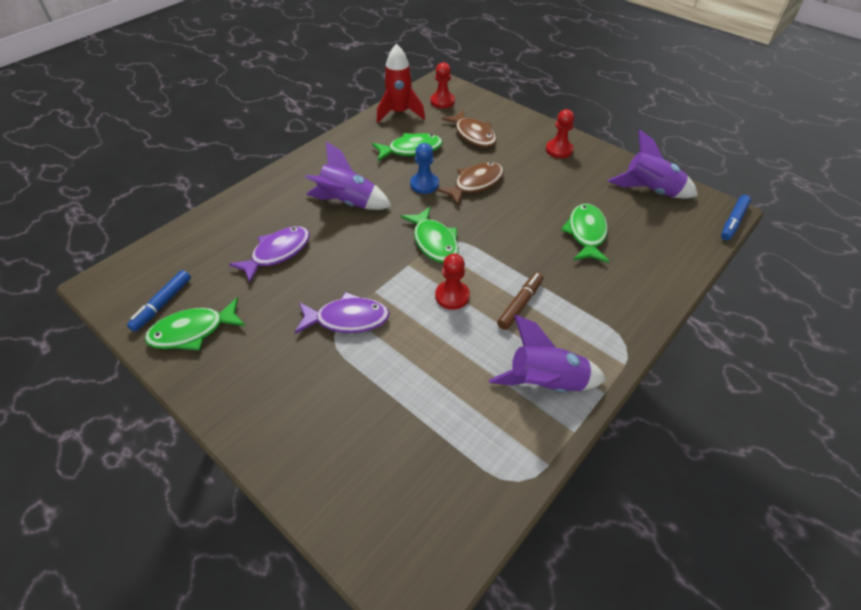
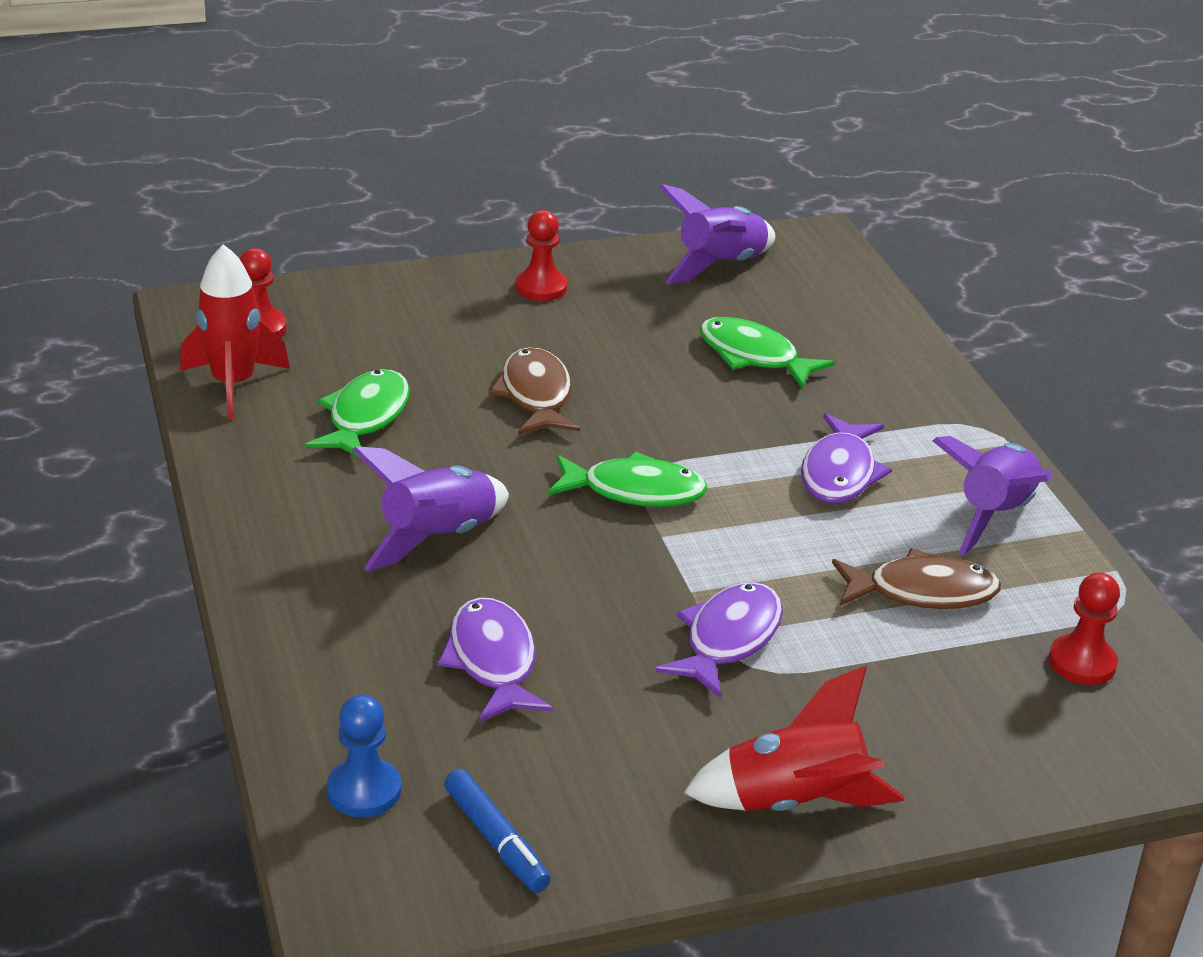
camera: 60 degrees left, 15 degrees down
green fish [145,297,245,350] -> none
blue pawn [410,143,439,194] -> blue pawn moved to [327,694,401,817]
red pawn [435,253,470,310] -> red pawn moved to [1049,573,1120,685]
brown fish [442,110,497,148] -> brown fish moved to [832,548,1001,609]
brown marker [497,272,543,330] -> purple fish [801,413,892,503]
blue marker [721,195,751,240] -> none
none -> red rocket [684,665,905,811]

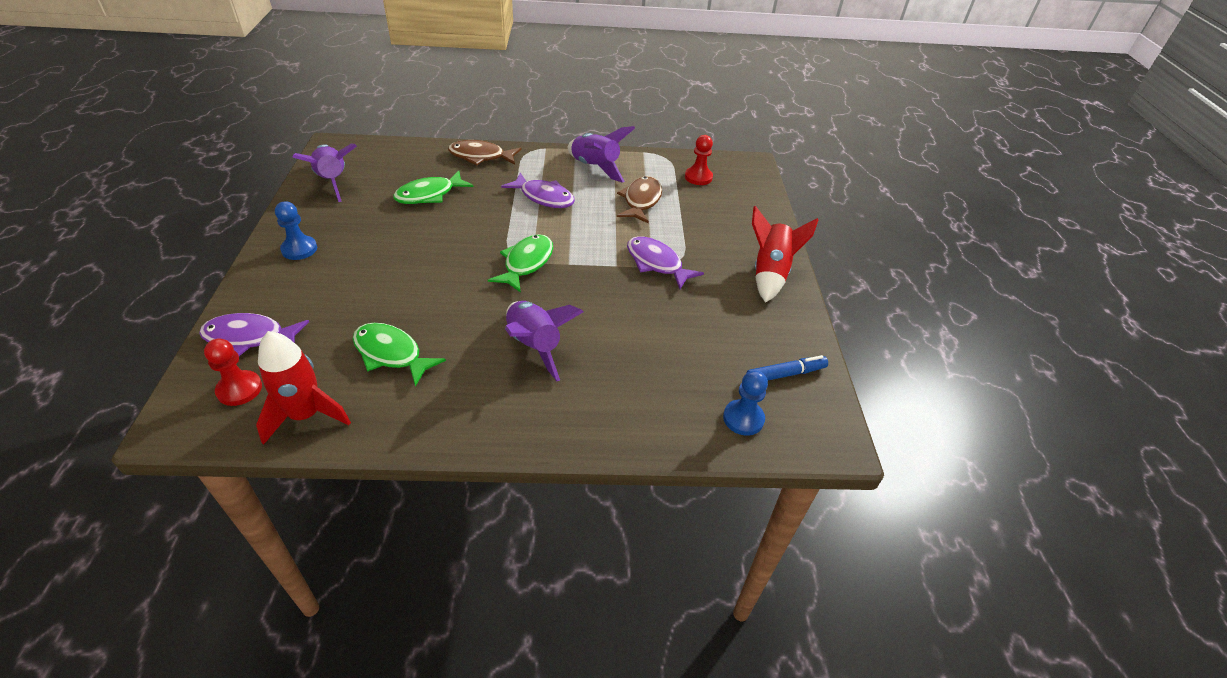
camera: 75 degrees left, 10 degrees up
purple fish [438,598,553,722] -> purple fish moved to [199,313,309,356]
brown fish [489,347,580,435] -> brown fish moved to [448,140,521,165]
red pawn [515,210,567,301] -> blue pawn [275,201,317,260]

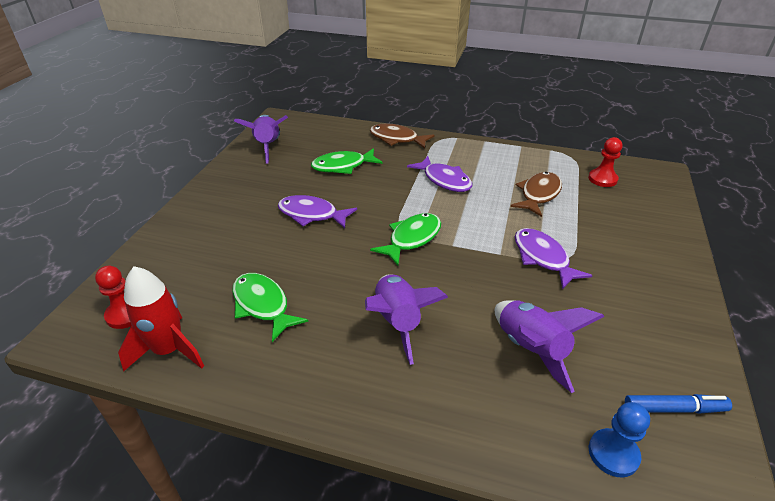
camera: 20 degrees right, 5 degrees down
purple fish [199,313,309,356] -> purple fish moved to [277,195,357,228]
blue pawn [275,201,317,260] -> none
purple rocket [568,126,635,183] -> purple rocket moved to [495,300,604,393]
red rocket [752,206,818,303] -> none

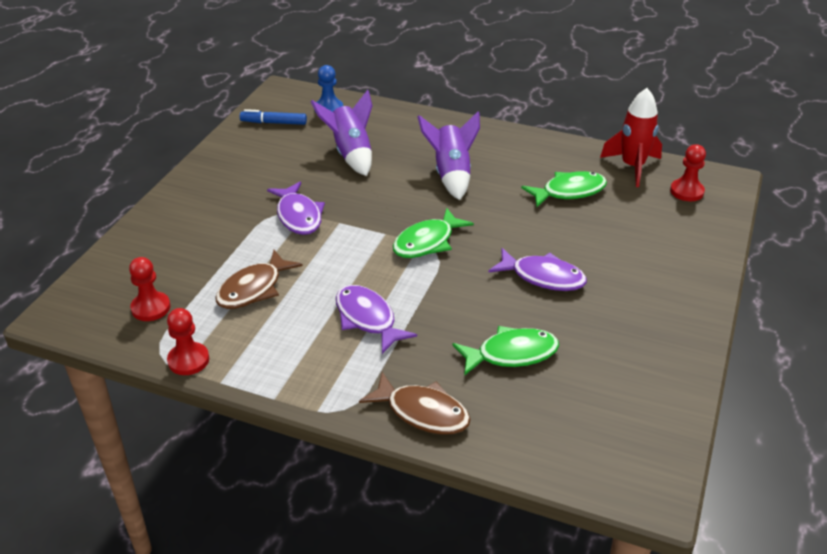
camera: 175 degrees left, 0 degrees up
green fish [232,273,309,342] -> green fish turned 75 degrees counterclockwise [521,171,607,207]
purple rocket [234,115,288,164] -> none
none -> red pawn [167,308,209,375]

